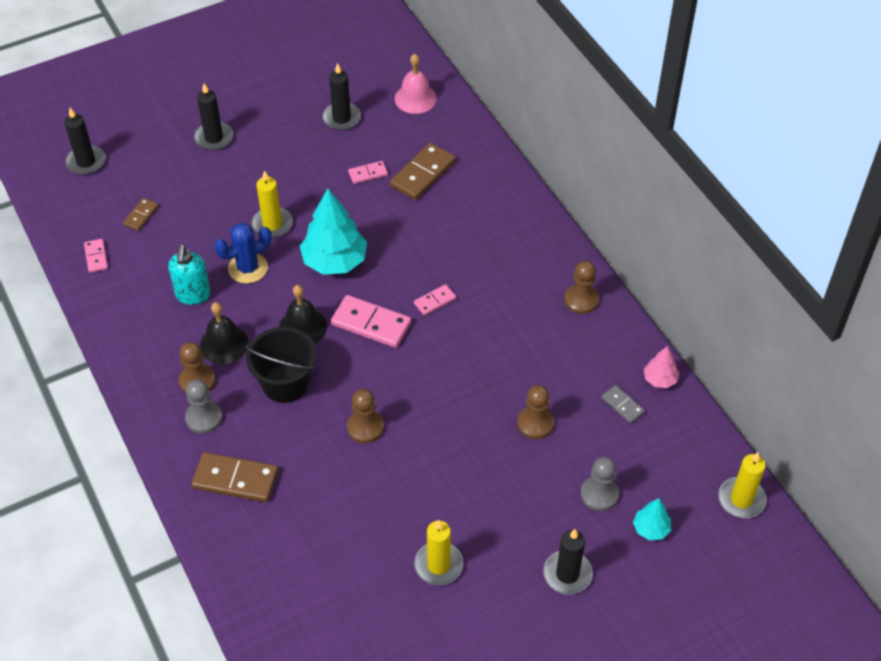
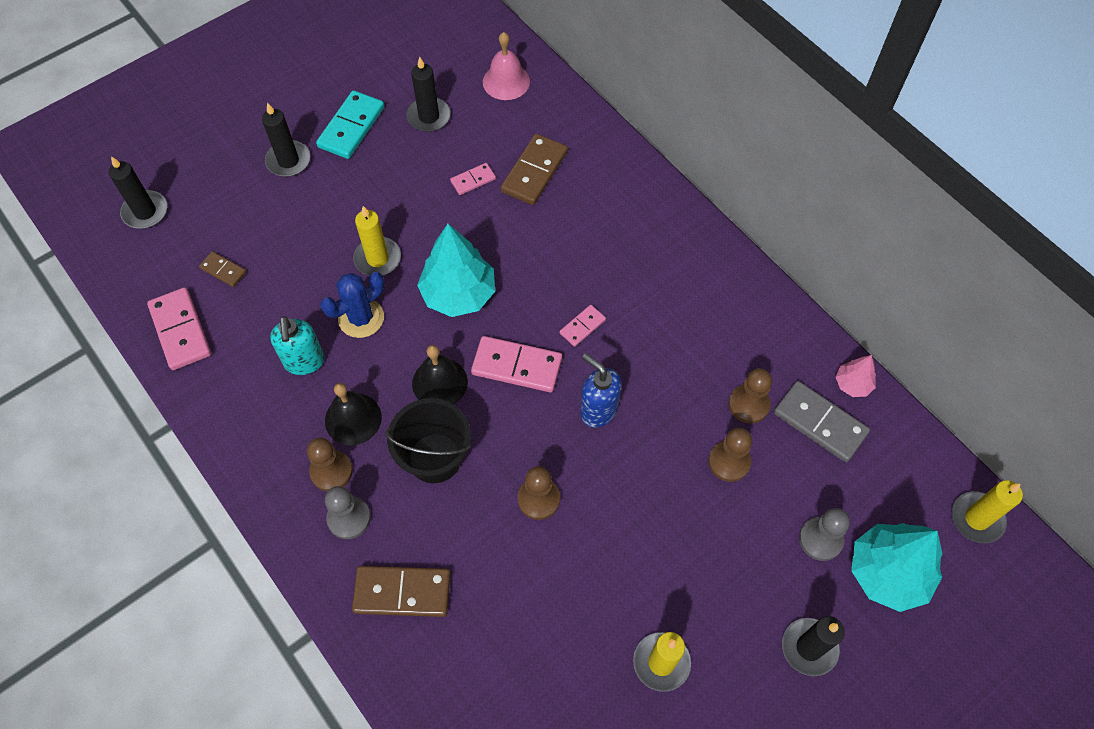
camera: 10 degrees left, 10 degrees up
pink domino [84,239,108,273] -> pink domino [147,287,211,370], size x1.84
brown domino [123,198,159,231] -> brown domino turned 75 degrees counterclockwise [199,251,247,287]
brown pawn [564,261,599,314] -> brown pawn moved to [729,368,772,423]
grey domino [601,385,645,423] -> grey domino [774,381,870,462], size x1.84
turquoise tree [633,498,671,540] -> turquoise tree [851,523,943,612], size x2.01
none -> turquoise domino [316,90,384,159]
none -> blue soap dispenser [580,353,622,428]

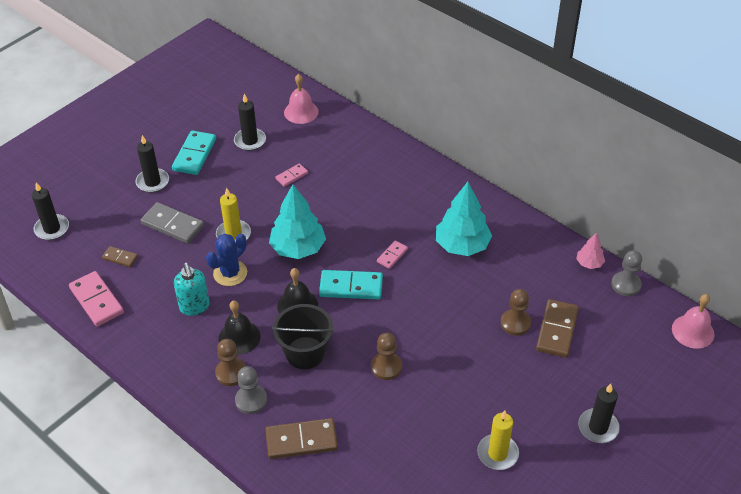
camera: 10 degrees left, 15 degrees down
pink domino [471,336,562,392] -> turquoise domino [319,270,383,299]
brown domino [501,134,568,205] -> brown domino moved to [536,299,579,358]
blue soap dispenser [580,353,622,428] -> none
brown pawn [729,368,772,423] -> none
grey domino [774,381,870,462] -> grey domino moved to [140,202,204,244]
grey pawn [799,508,850,561] -> grey pawn moved to [611,250,642,296]
turquoise tree [851,523,943,612] -> turquoise tree moved to [436,182,492,256]
yellow candle [952,480,1023,543] -> pink bell [672,294,714,349]

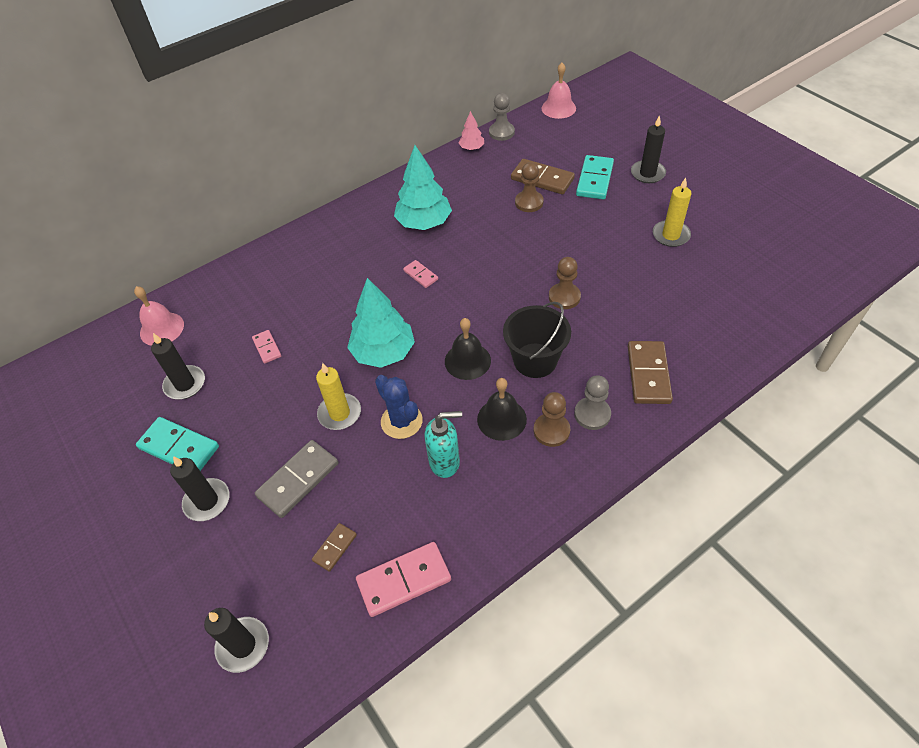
camera: 75 degrees left, 5 degrees up
turquoise domino [319,270,383,299] -> turquoise domino moved to [576,155,614,199]

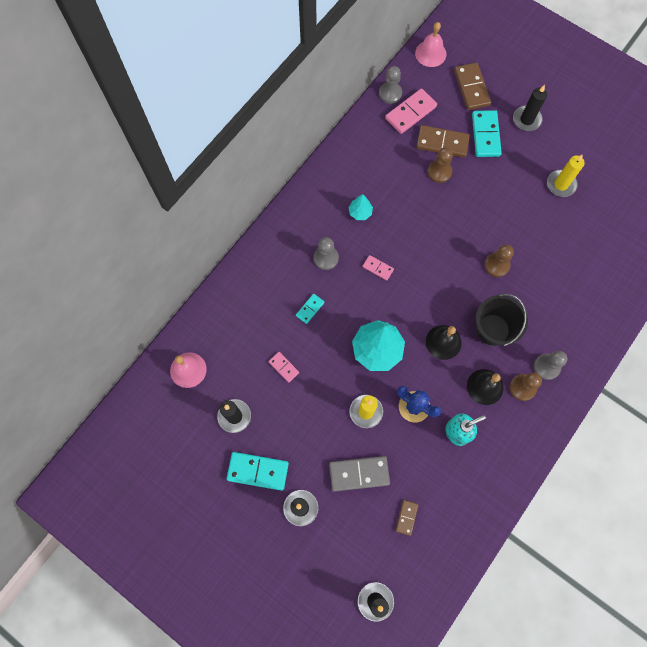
camera: 20 degrees left, 20 degrees up
grey domino [255,440,338,518] -> grey domino turned 60 degrees clockwise [329,456,390,492]
pink domino [356,542,451,617] -> pink domino moved to [385,89,437,134]
turquoise tree [394,145,452,230] -> turquoise tree [348,194,373,220], size x0.50
pink tree [459,111,484,150] -> none
brown domino [628,341,673,404] -> brown domino moved to [454,63,491,110]
none -> turquoise domino [296,294,325,324]
none -> grey pawn [314,237,339,270]

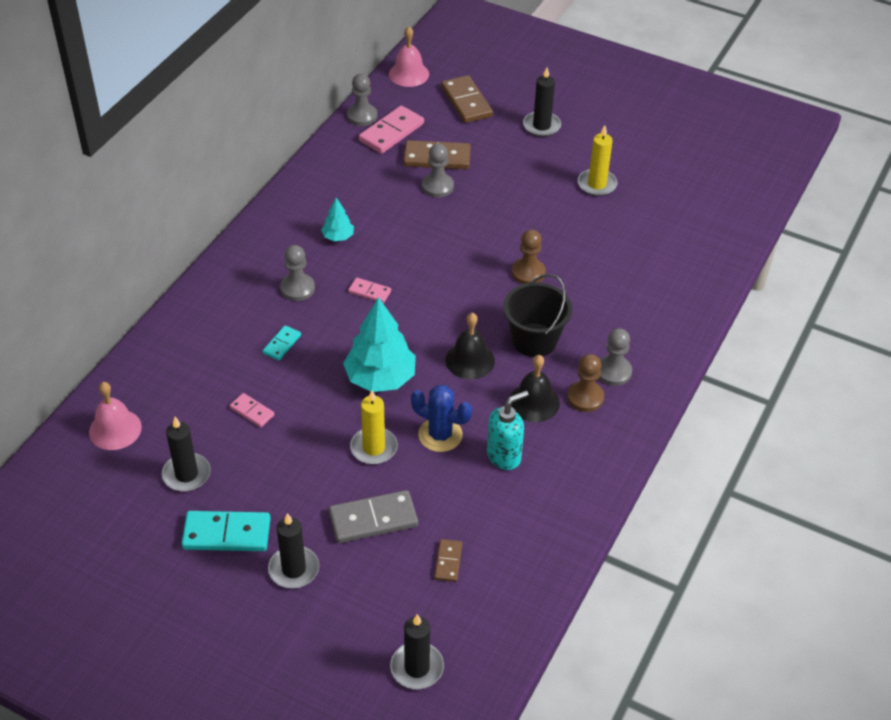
camera: 10 degrees left, 25 degrees down
brown pawn [428,147,453,183] -> grey pawn [422,144,454,198]
turquoise domino [472,110,502,157] -> none

